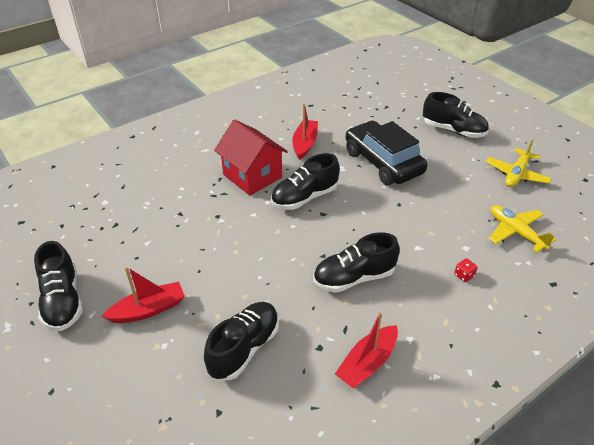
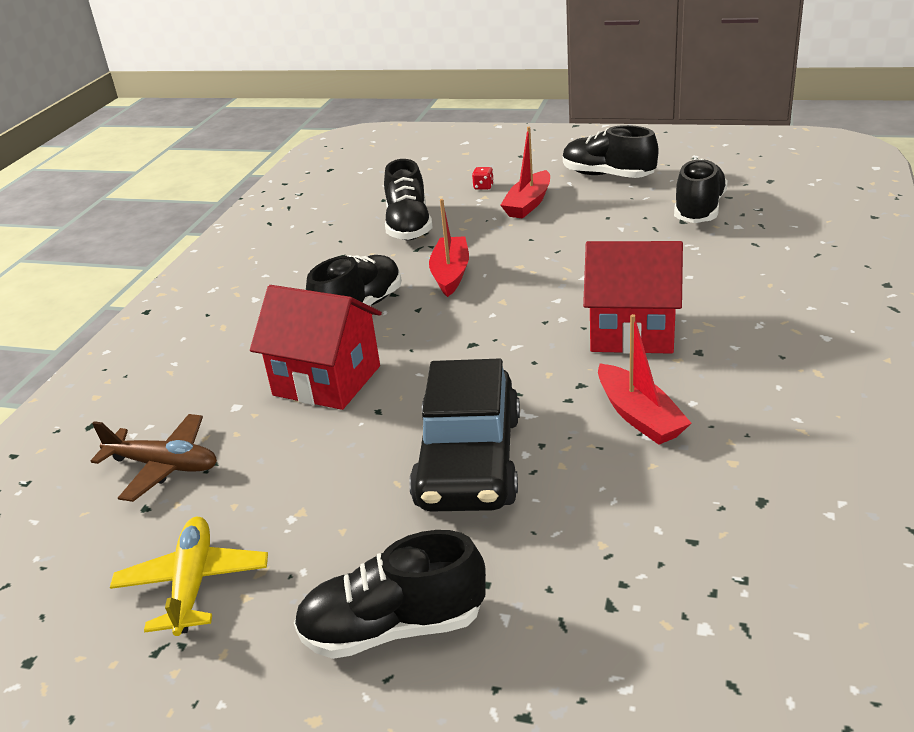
camera: 145 degrees right, 10 degrees down
black shoe [271,153,339,210] -> black shoe moved to [674,158,728,223]
red boat [335,312,398,388] -> red boat moved to [429,199,469,297]
black car [346,120,427,185] -> black car turned 75 degrees clockwise [409,358,520,512]
red dice [454,258,478,282] -> red dice moved to [472,167,494,190]
yellow plane [489,205,556,252] -> brown plane [91,414,217,502]
none -> red house [250,285,382,410]

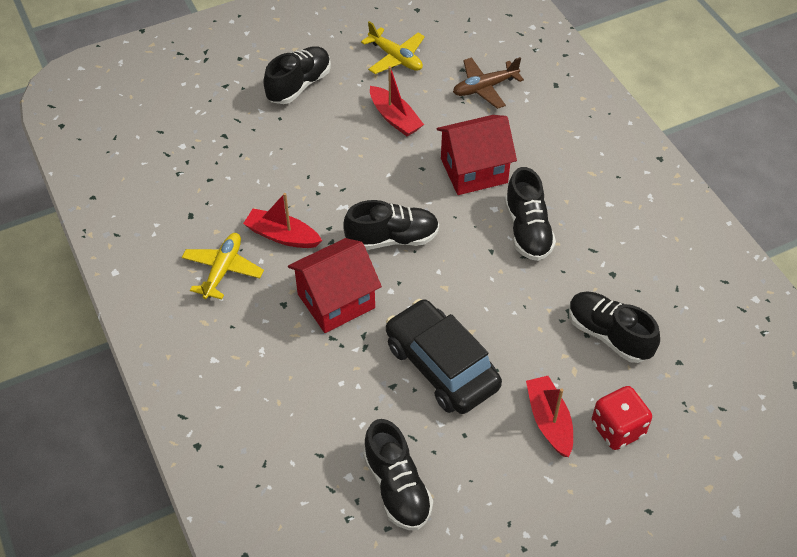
camera: 135 degrees right, 20 degrees up
black car [409,358,520,512] -> black car moved to [386,299,502,414]
red boat [429,199,469,297] -> red boat moved to [370,66,424,136]
red dice [472,167,494,190] -> red dice [592,386,652,450], size x2.24
black shoe [563,125,658,178] -> black shoe moved to [343,200,439,250]
none -> yellow plane [182,233,264,299]

